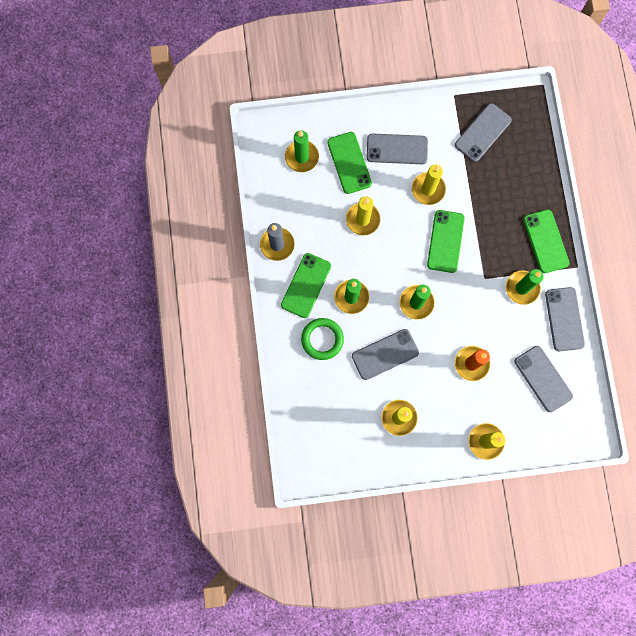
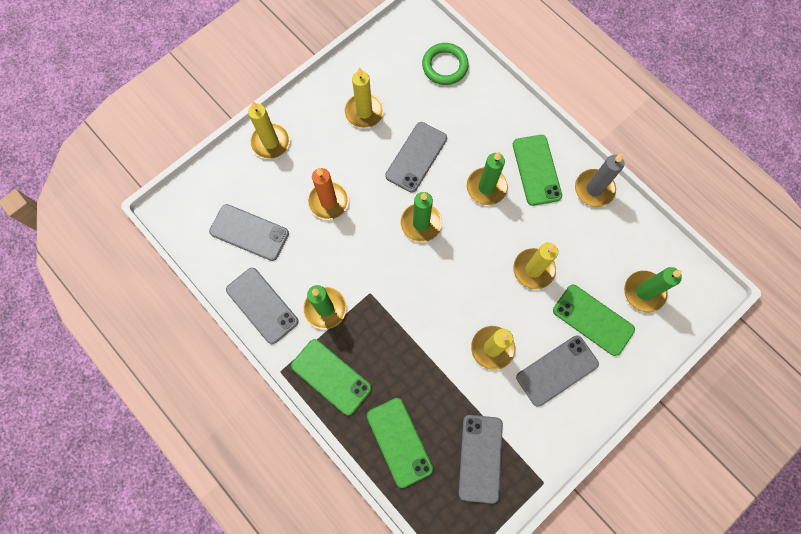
camera: 145 degrees right, 5 degrees down
green ring [301,318,344,360] -> green ring moved to [422,43,469,85]
green phone [427,210,465,273] -> green phone moved to [367,398,433,488]

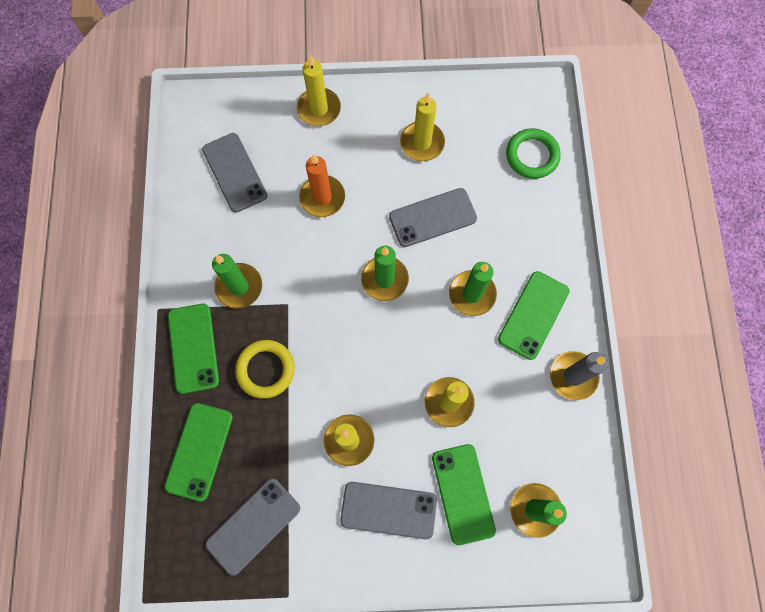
camera: 40 degrees right, 0 degrees up
grey phone [226,268,299,344] -> none
none -> yellow ring [235,340,295,399]

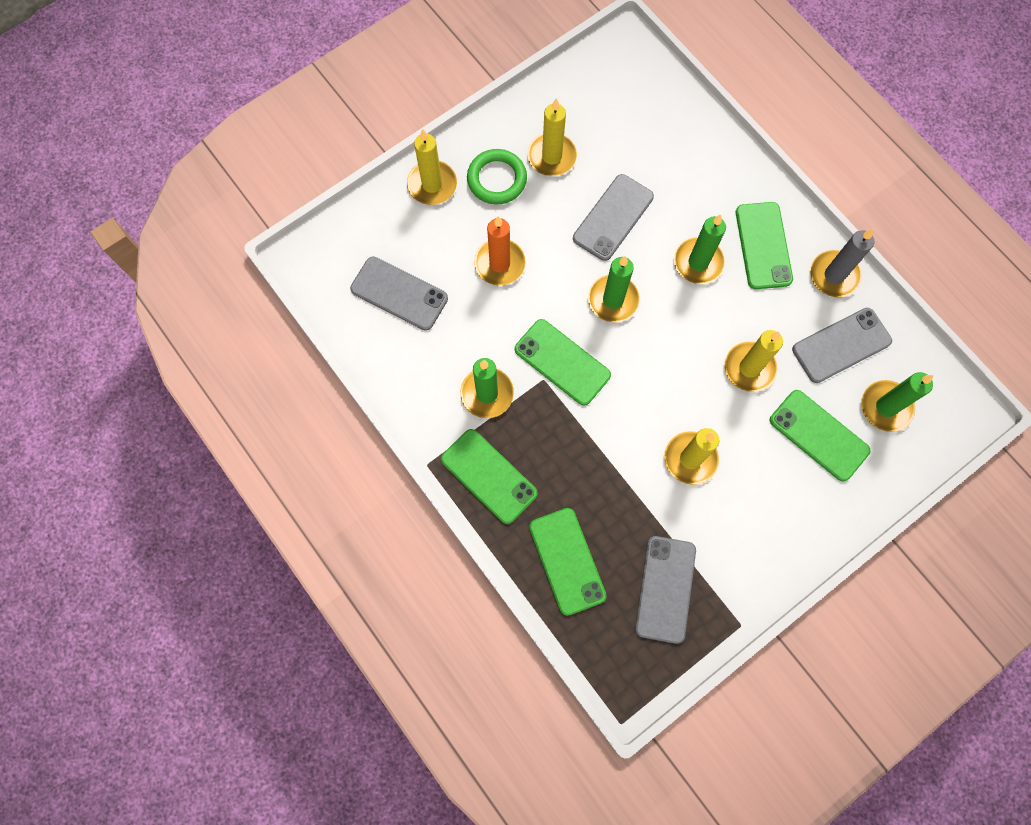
camera: 35 degrees left, 0 degrees up
yellow ring [235,340,295,399] -> none
grey phone [340,482,437,539] -> grey phone moved to [792,308,892,383]
green ring [506,128,561,179] -> green ring moved to [467,149,527,205]
none -> green phone [515,319,611,406]

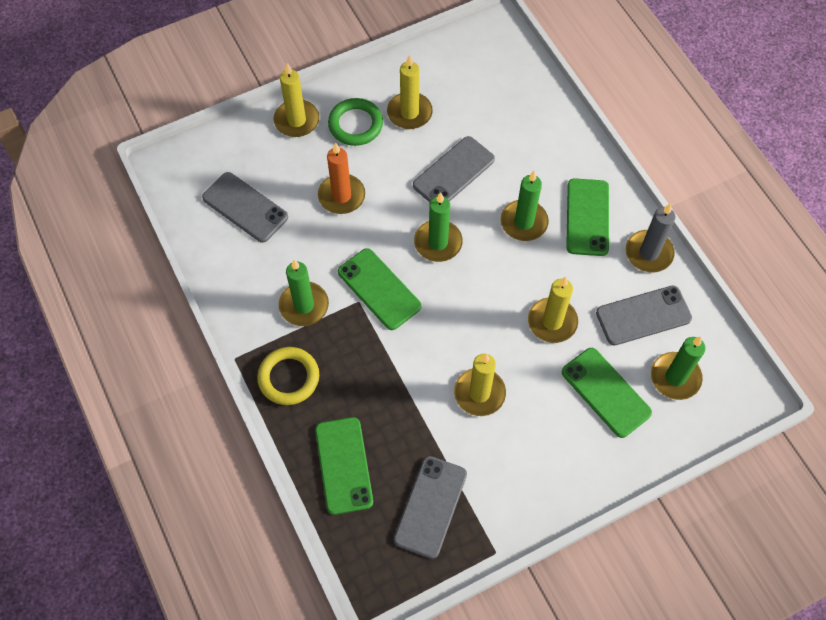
camera: 10 degrees right, 10 degrees down
green phone [441,429,538,524] -> yellow ring [257,347,319,405]

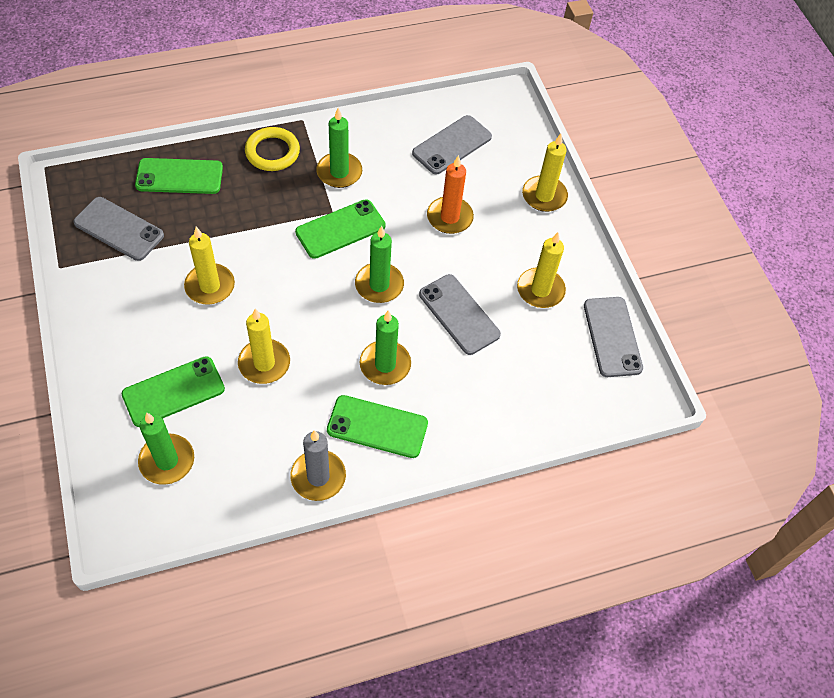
camera: 95 degrees right, 5 degrees down
green ring [328,98,383,146] -> none
grey phone [596,286,692,345] -> grey phone moved to [584,297,643,377]

